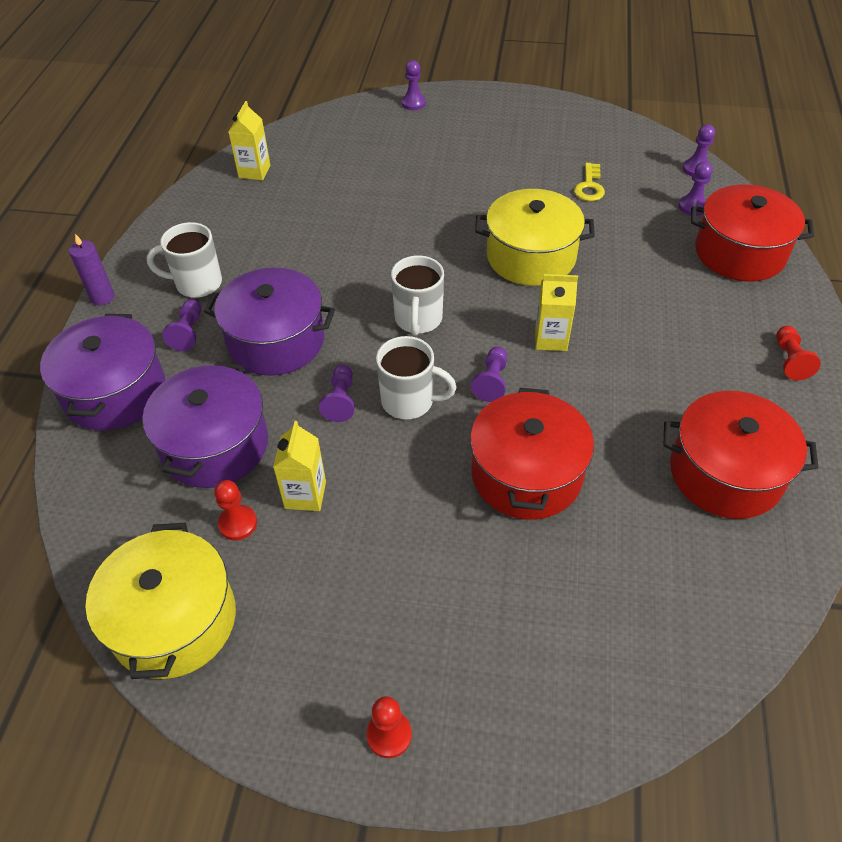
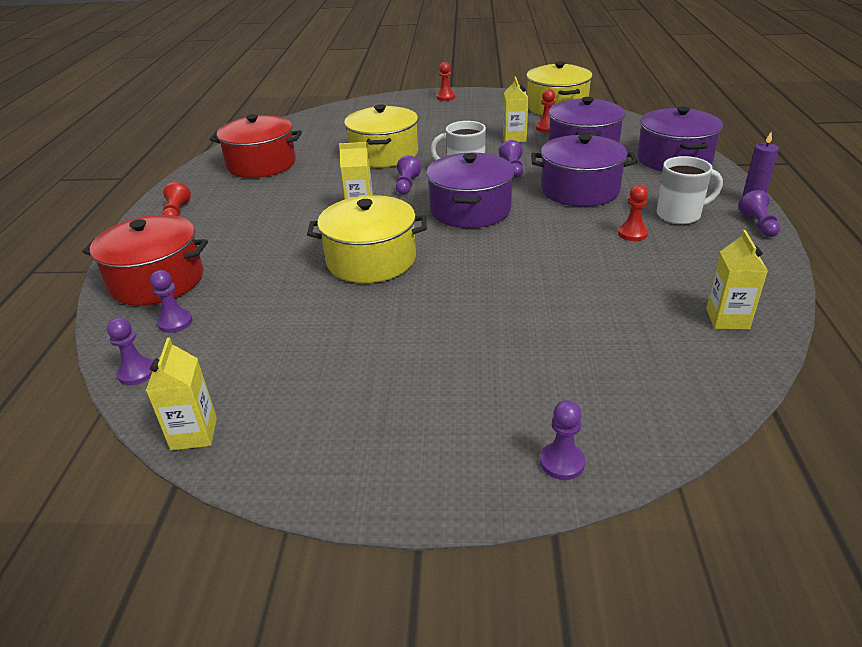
camera: 175 degrees right, 15 degrees down
purple pawn [162,300,201,351] -> purple pawn moved to [738,190,780,237]
white mug [391,255,444,336] -> purple pot [426,152,515,228]
red pot [470,388,594,520] -> yellow pot [344,104,418,167]
yellow key [574,163,605,201] -> none
none -> yellow carton [146,338,217,450]
none -> red pawn [618,185,648,241]

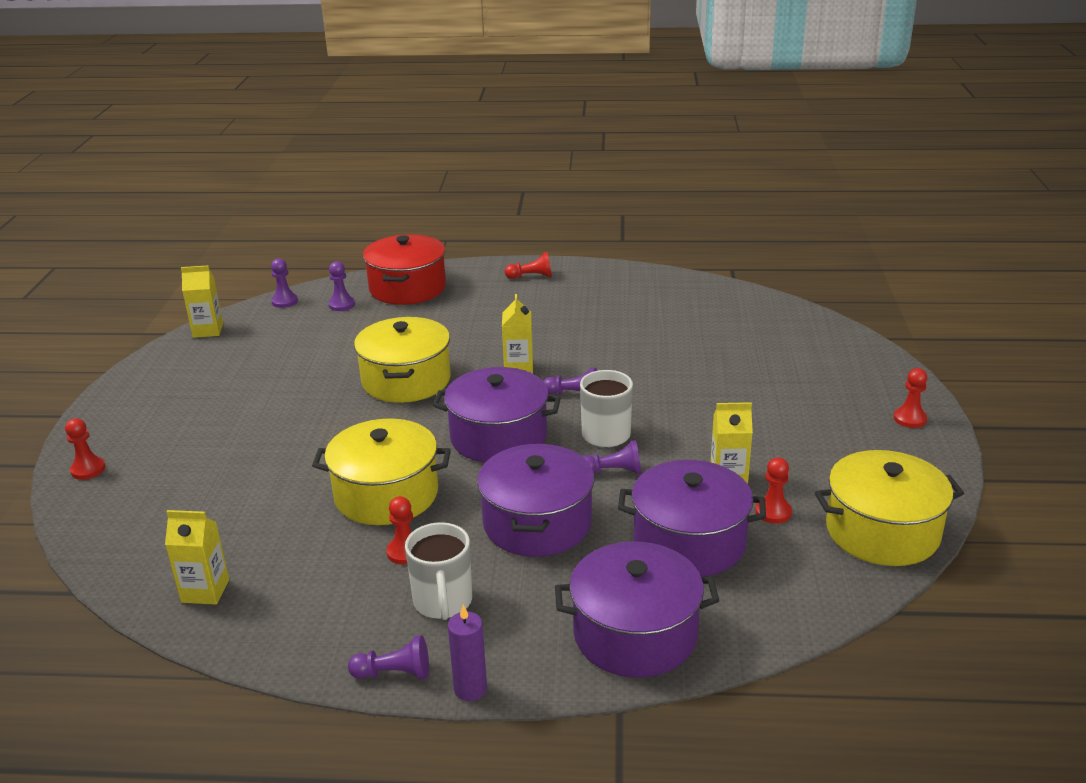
camera: 90 degrees right, 5 degrees down
red pot [209,114,302,178] -> none
yellow pot [344,104,418,167] -> yellow pot moved to [312,418,451,525]
purple pawn [540,400,585,480] -> red pawn [65,418,105,480]

